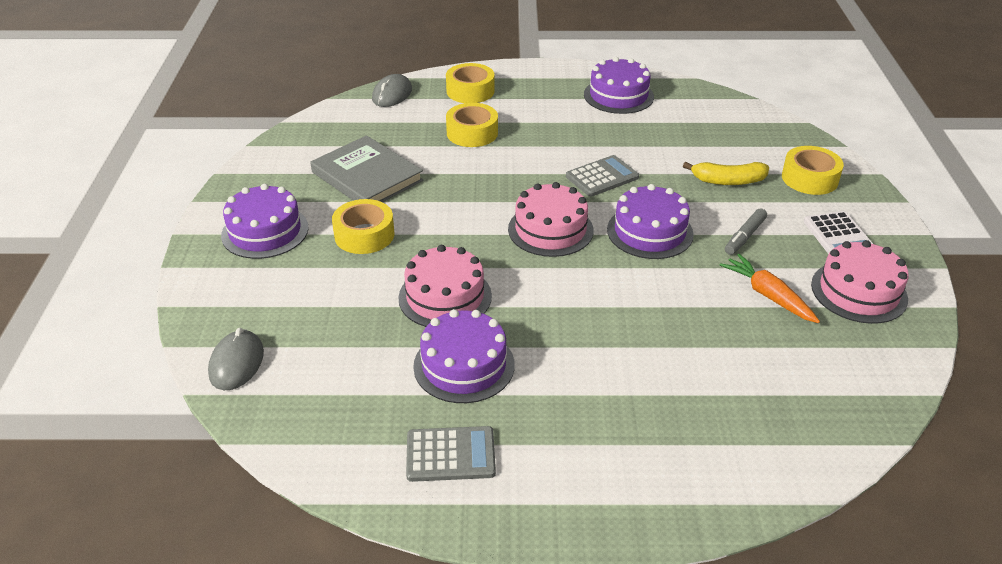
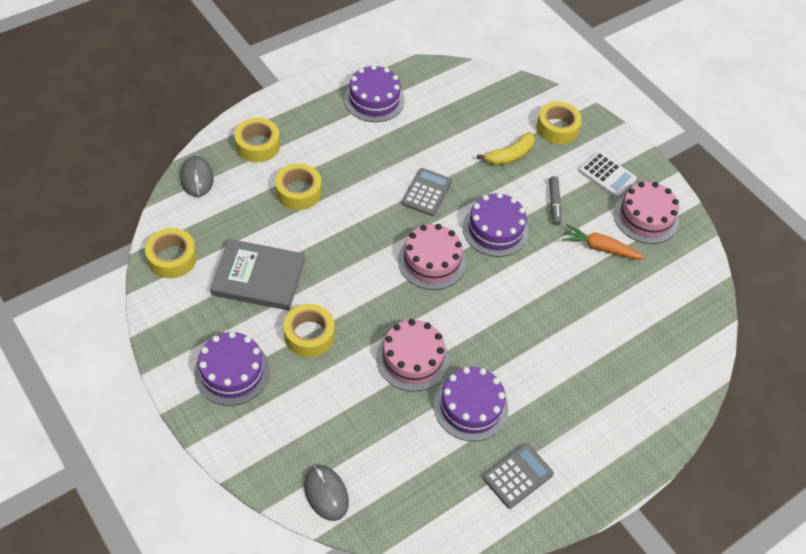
camera: 40 degrees left, 15 degrees up
none -> yellow tape [145,228,197,278]

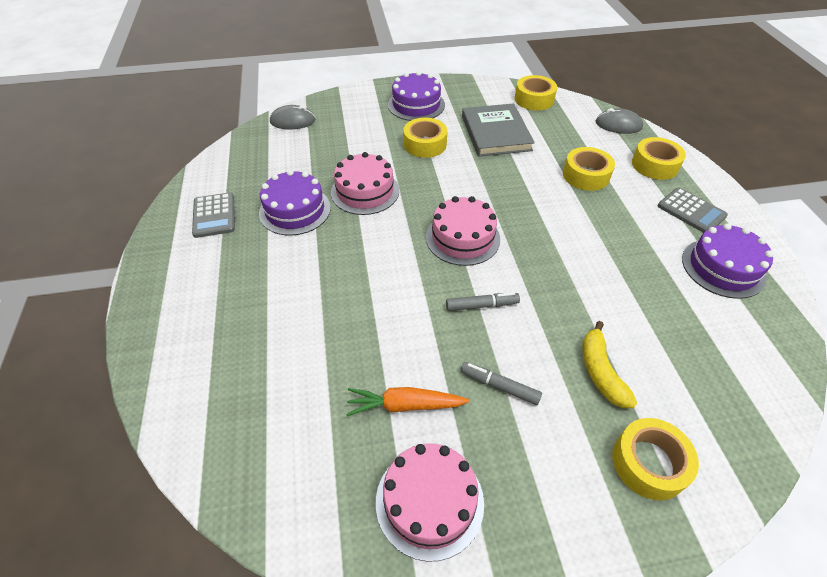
camera: 120 degrees right, 5 degrees down
grey book [210,239,305,310] -> grey book turned 45 degrees counterclockwise [462,103,535,157]
grey calculator [402,168,452,216] -> grey calculator moved to [657,188,728,233]
purple cake [463,193,529,257] -> grey marker [446,292,520,311]
orange carrot [562,225,646,259] -> orange carrot turned 135 degrees counterclockwise [346,387,470,416]
white calculator [579,152,637,198] -> none

